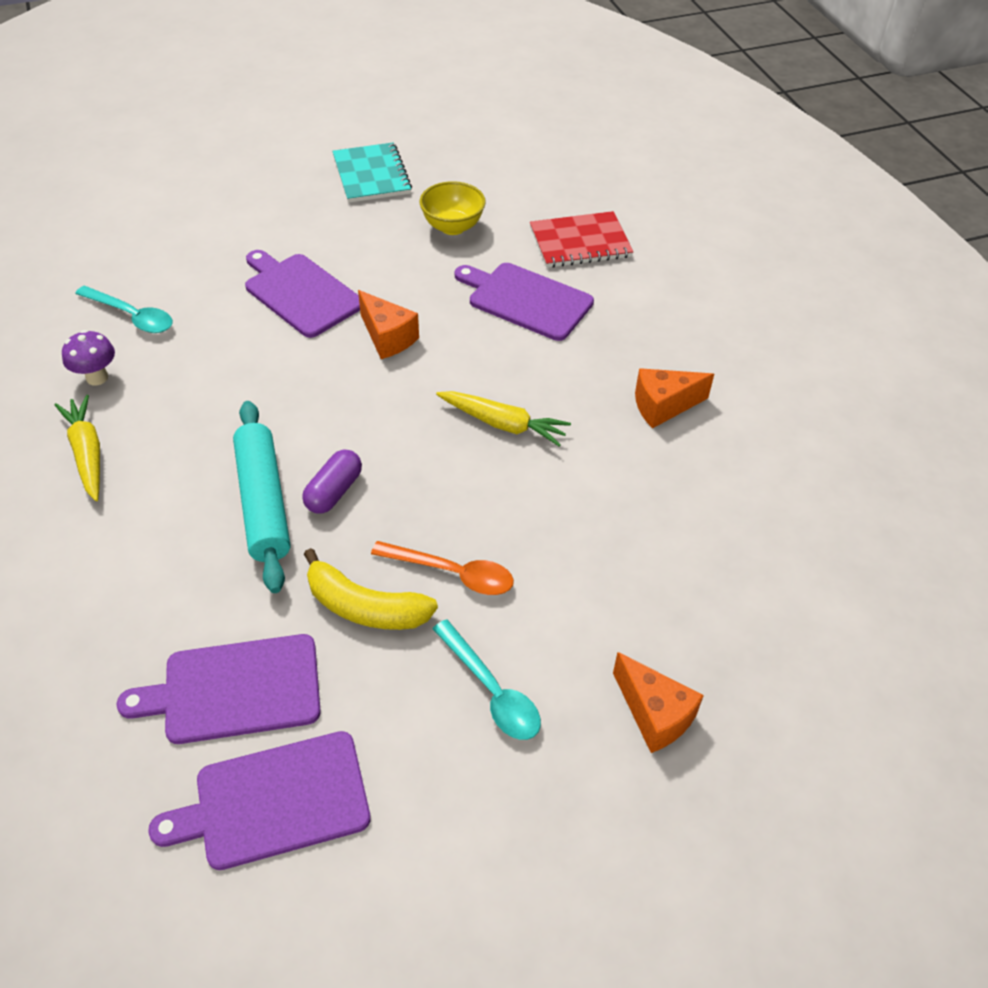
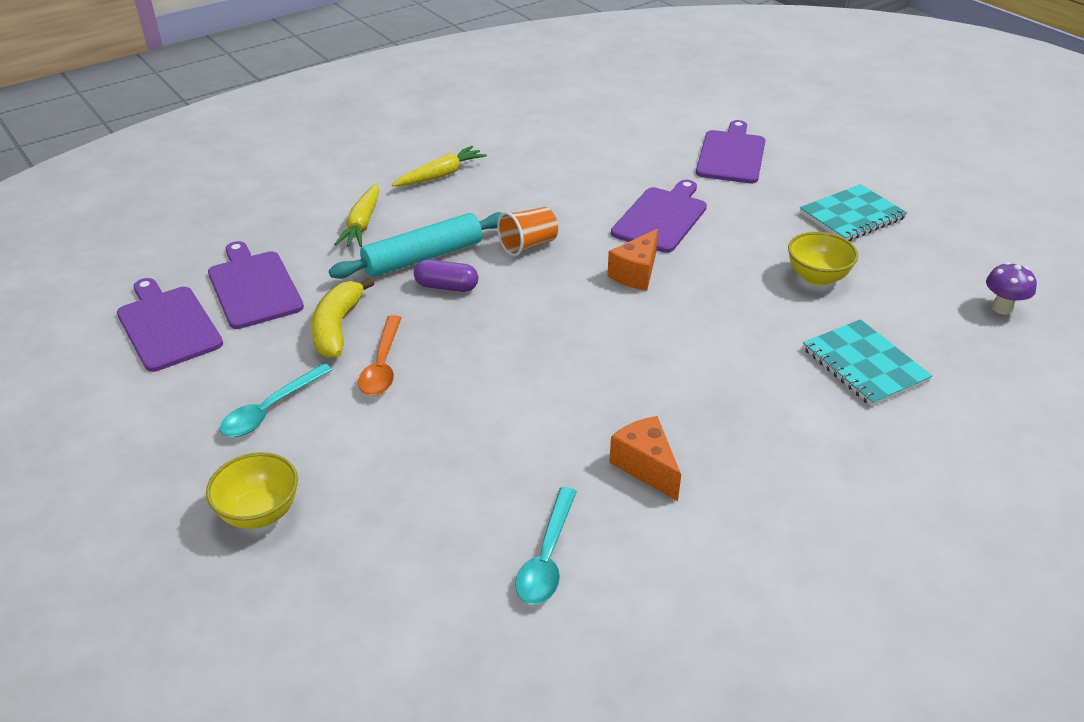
camera: 75 degrees right, 10 degrees down
purple mushroom [62,330,115,385] -> purple mushroom moved to [986,262,1037,315]
turquoise spoon [75,286,173,333] -> turquoise spoon moved to [515,487,577,605]
yellow carrot [436,391,571,447] -> yellow carrot moved to [334,183,379,247]
purple cutting board [455,263,594,341] -> purple cutting board moved to [696,120,766,184]
red notebook [530,211,633,268] -> turquoise notebook [803,319,932,407]
orange cheese [613,652,704,753] -> yellow bowl [206,452,298,529]
none -> orange cup [497,207,558,256]

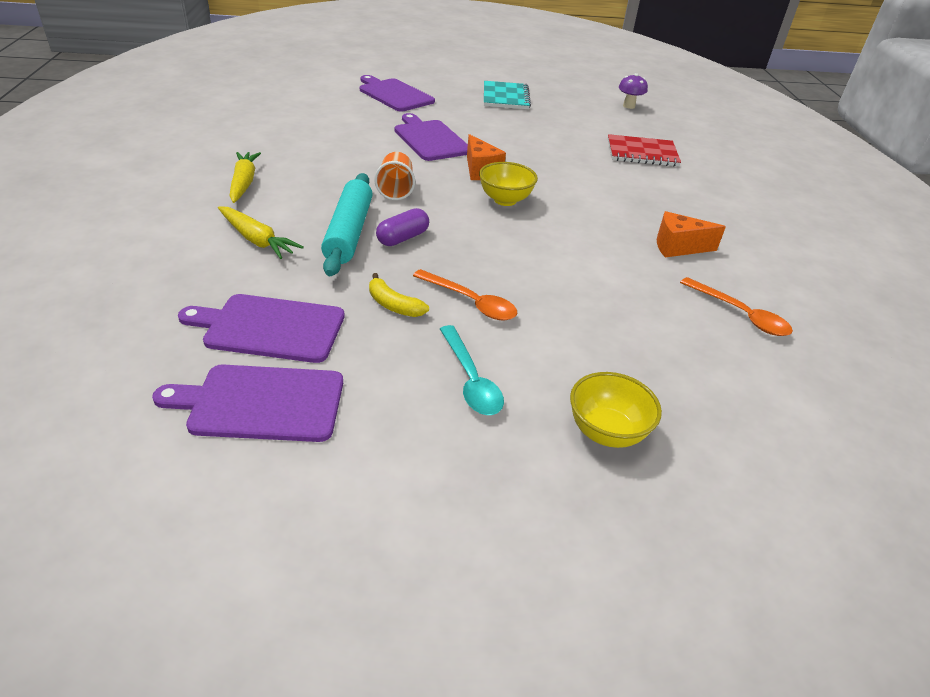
camera: 60 degrees left, 0 degrees up
yellow banana [311,278,374,358] -> yellow banana [369,273,429,317], size x0.65
turquoise spoon [515,487,577,605] -> orange spoon [680,277,793,336]
yellow bowl [788,232,858,286] -> yellow bowl moved to [479,162,538,206]
turquoise notebook [803,319,932,407] -> red notebook [608,134,681,167]

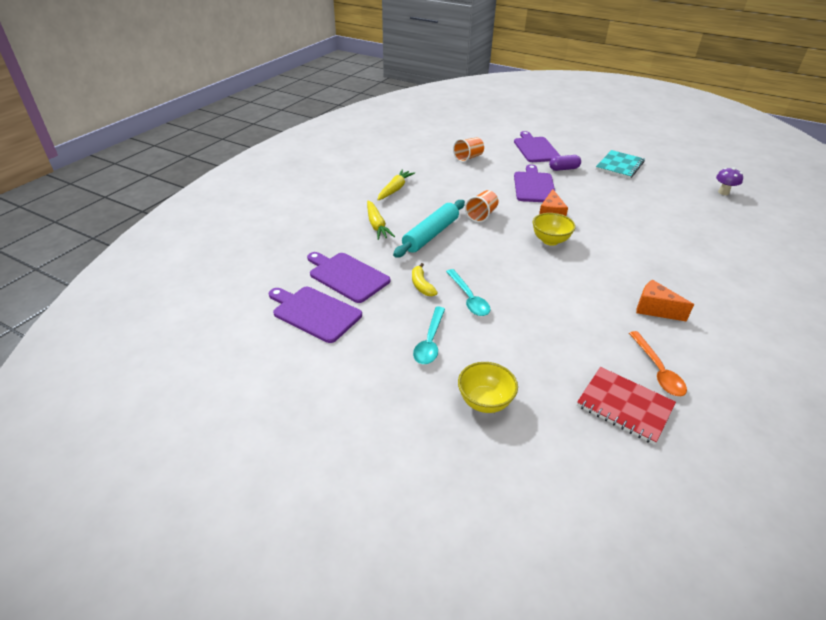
camera: 35 degrees right, 0 degrees up
purple capsule [376,208,429,246] -> purple capsule moved to [549,155,581,171]
orange spoon [413,269,517,320] -> turquoise spoon [446,269,491,316]
red notebook [608,134,681,167] -> red notebook moved to [577,367,676,445]
none -> orange cup [453,137,484,162]

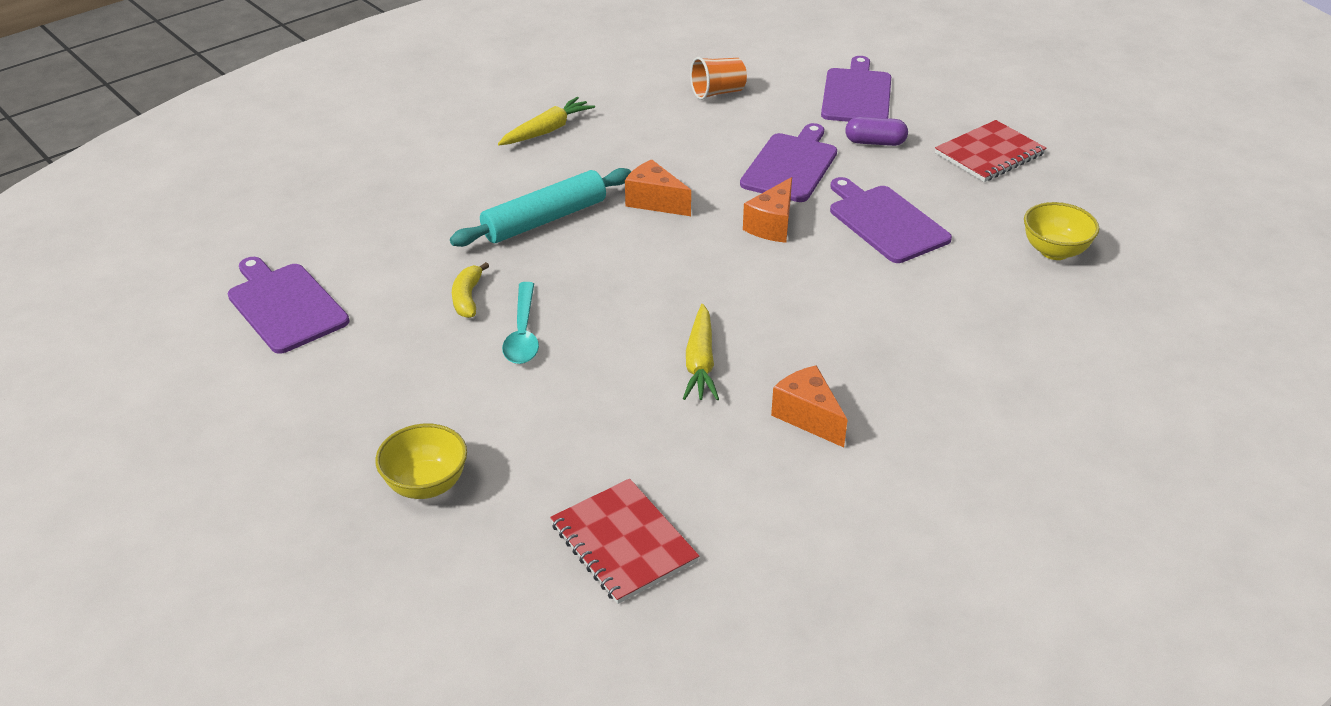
camera: 20 degrees right, 0 degrees up
purple cutting board [307,252,390,303] -> purple cutting board moved to [830,177,952,263]
yellow carrot [367,201,395,240] -> yellow carrot moved to [683,304,719,400]
turquoise spoon [413,307,445,364] -> none
orange cup [465,190,498,223] -> orange cheese [625,159,691,216]
yellow bowl [533,213,576,246] -> yellow bowl moved to [1024,202,1099,260]
turquoise notebook [596,150,645,179] -> red notebook [935,120,1046,182]
orange spoon [629,331,687,396] -> none
purple mushroom [716,167,743,195] -> none

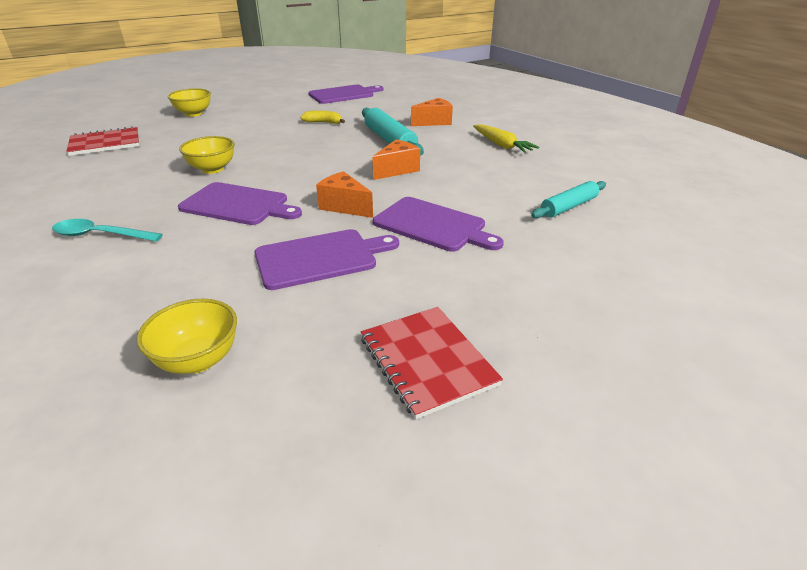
camera: 100 degrees right, 5 degrees down
turquoise spoon [502,282,539,364] -> turquoise spoon moved to [52,219,163,242]
yellow carrot [683,304,719,400] -> yellow bowl [179,136,235,174]
orange cup [690,57,747,100] -> turquoise rolling pin [531,181,606,218]
orange cheese [771,365,847,448] -> orange cheese moved to [411,98,453,126]
purple cutting board [821,56,891,122] -> purple cutting board moved to [178,182,302,225]
purple capsule [845,117,908,146] -> none

